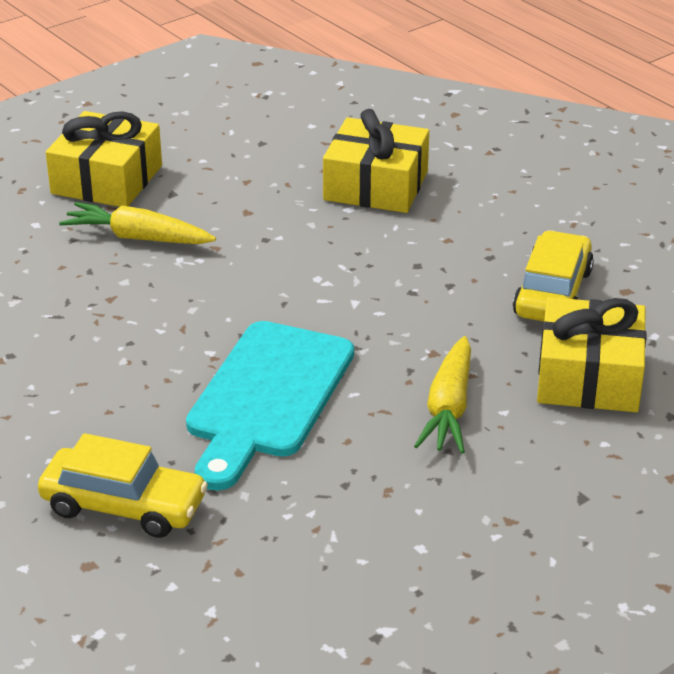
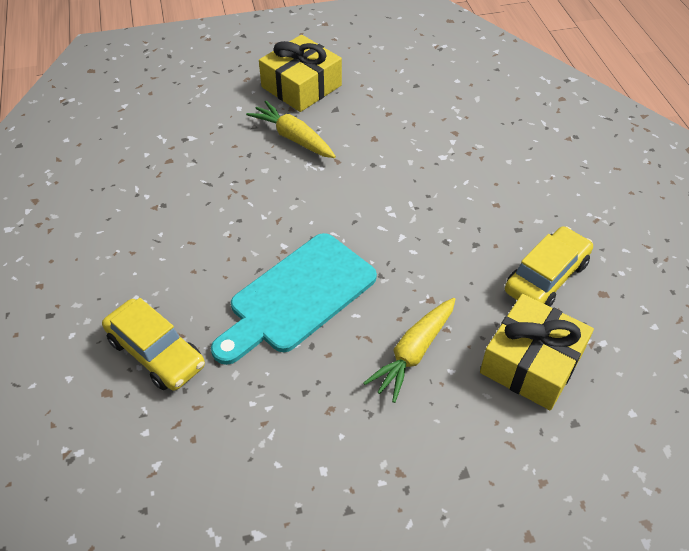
camera: 25 degrees right, 15 degrees up
yellow gift [323,109,429,213] -> none

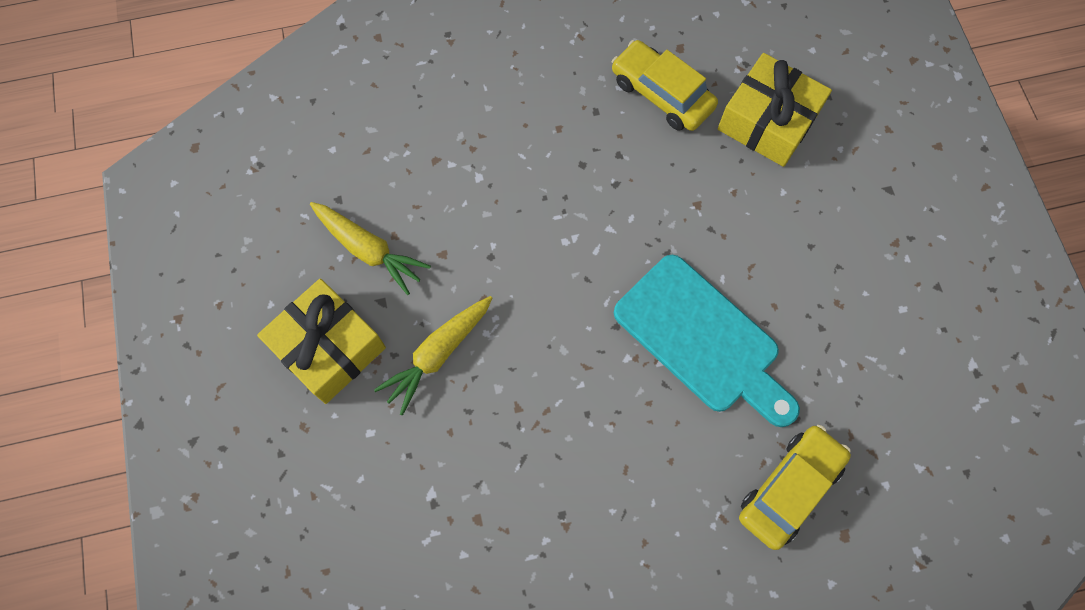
camera: 90 degrees left, 20 degrees up
yellow carrot [363,298,456,403] -> yellow carrot moved to [310,202,431,295]

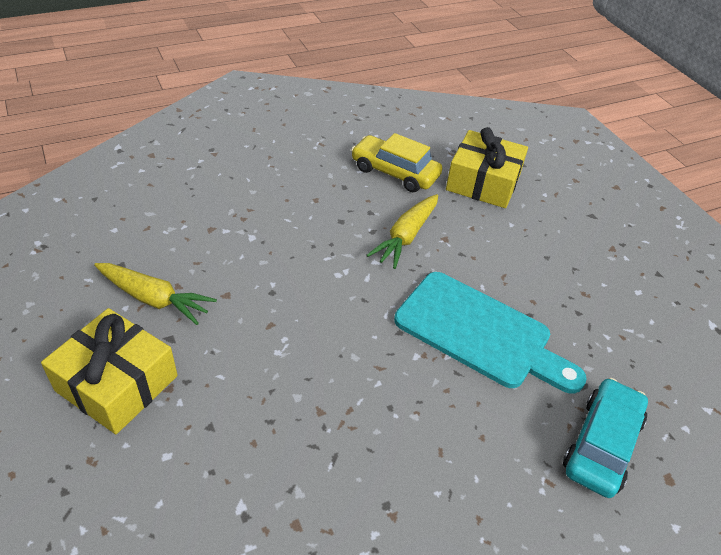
camera: 15 degrees left, 25 degrees down
yellow carrot [374,296,492,416] -> yellow carrot moved to [367,194,438,269]
yellow car [739,425,851,550] -> turquoise car [563,378,648,498]

